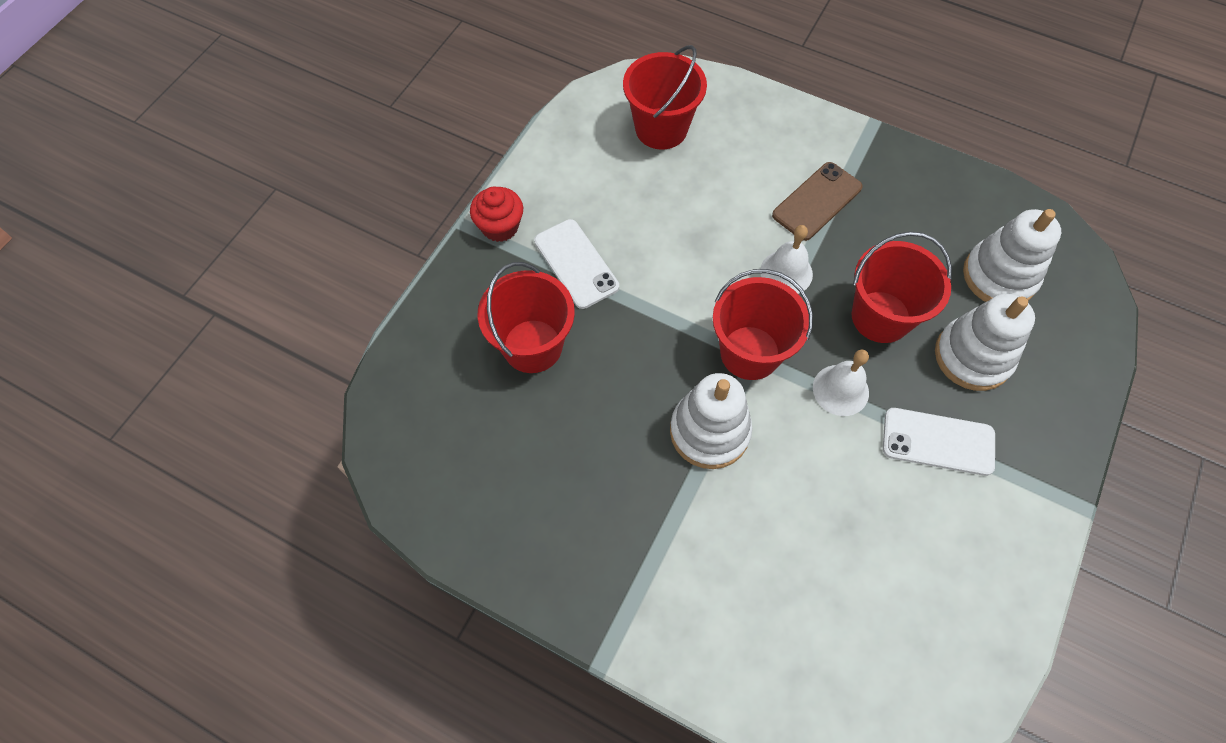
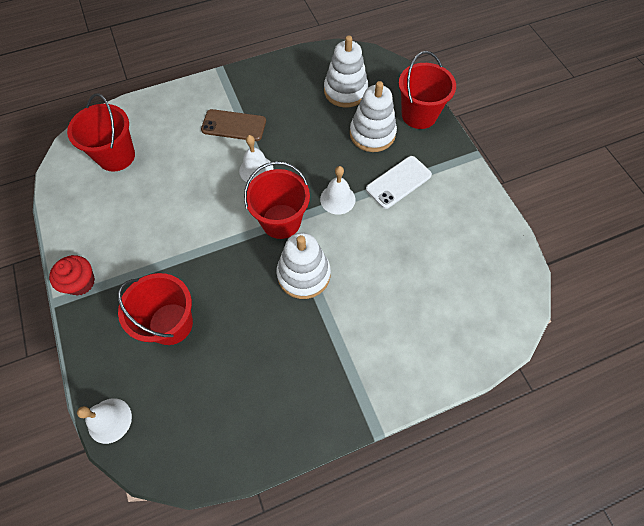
camera: 50 degrees left, 0 degrees up
white phone [534,219,619,309] -> none
brown phone [772,162,863,241] -> brown phone turned 75 degrees counterclockwise [201,109,266,141]
red bucket [852,231,952,343] -> red bucket moved to [399,51,456,129]
none -> white bell [77,398,132,444]

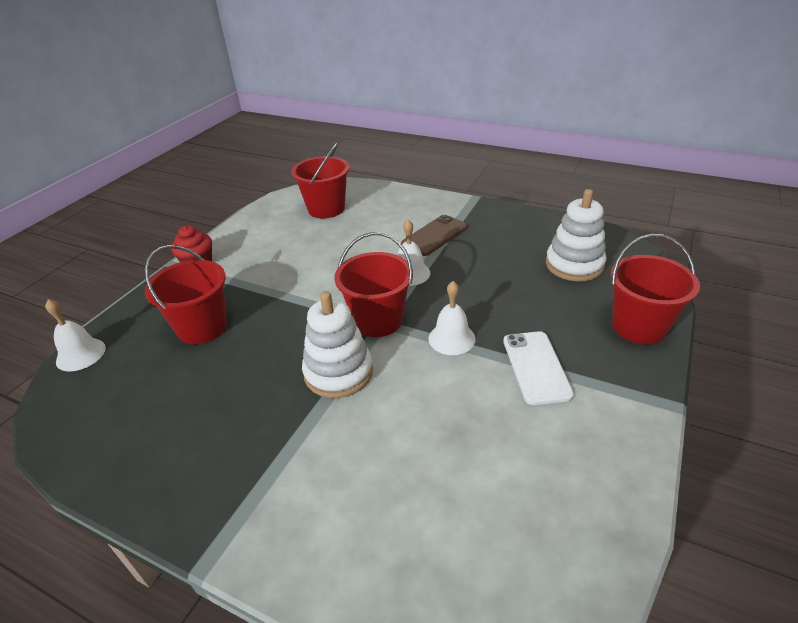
camera: 50 degrees right, 25 degrees down
brown phone [201,109,266,141] -> brown phone turned 75 degrees clockwise [401,215,467,256]
white stacking toy [350,81,397,152] -> none
white phone [366,156,432,209] -> white phone turned 75 degrees clockwise [503,331,574,405]

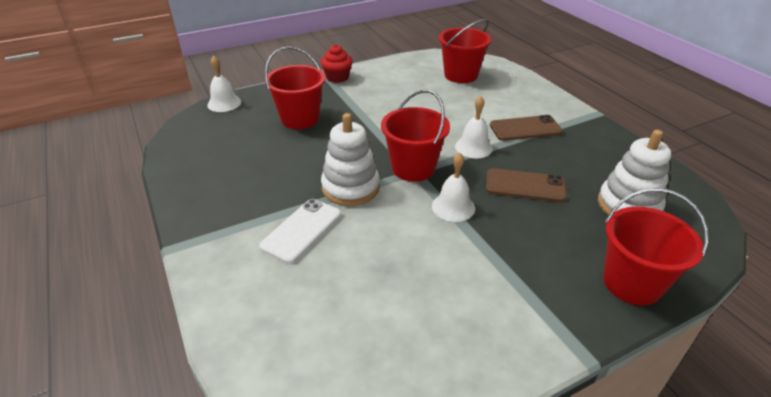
camera: 35 degrees right, 0 degrees up
white phone [503,331,574,405] -> white phone moved to [259,199,341,264]
none -> brown phone [486,168,567,202]

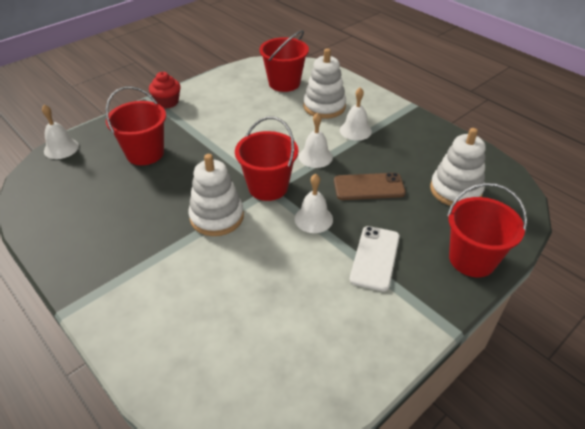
camera: 15 degrees left, 5 degrees up
white phone [259,199,341,264] -> white phone moved to [350,226,400,291]
brown phone [490,115,563,141] -> white bell [340,87,372,141]
none -> white stacking toy [303,48,346,119]

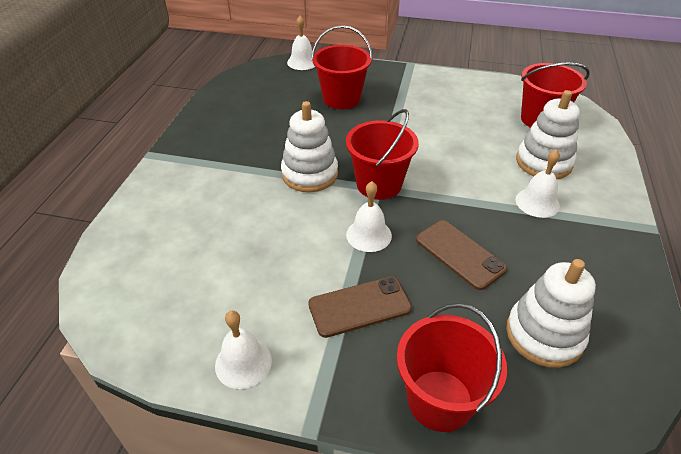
camera: 55 degrees right, 0 degrees up
red cupcake [149,72,181,109] -> none
white bell [299,113,333,168] -> white bell moved to [215,311,272,389]
white phone [350,226,400,291] -> brown phone [308,276,412,338]

